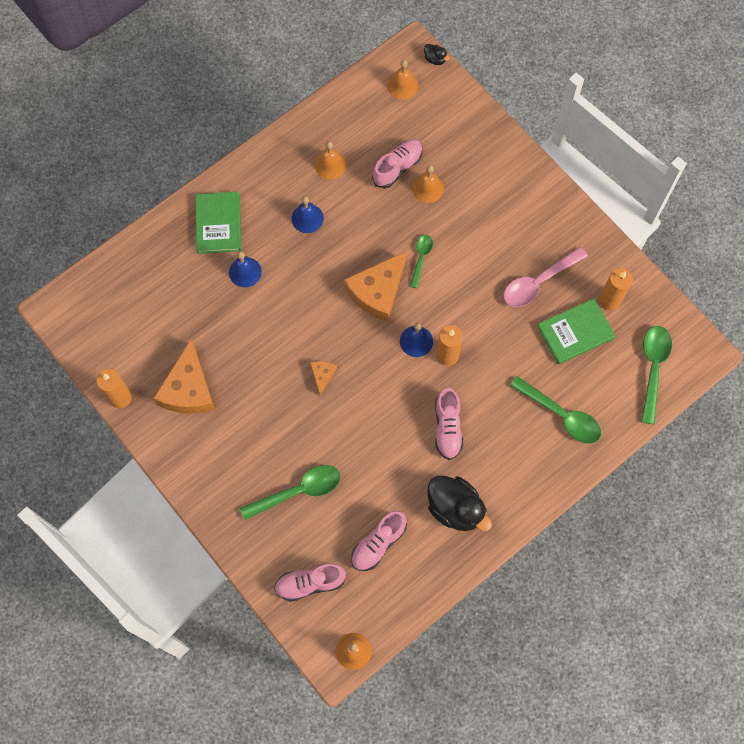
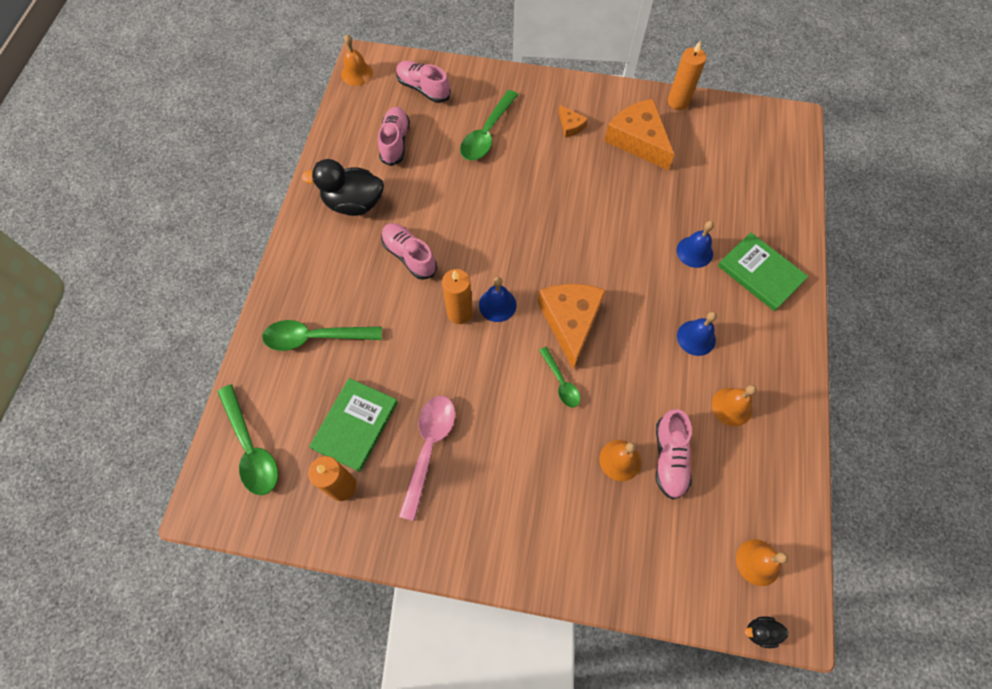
camera: 140 degrees right, 5 degrees down
pink shoe [274,564,346,602] -> pink shoe turned 90 degrees counterclockwise [396,61,451,103]
orange cheese [310,361,337,395] -> orange cheese moved to [559,105,588,138]

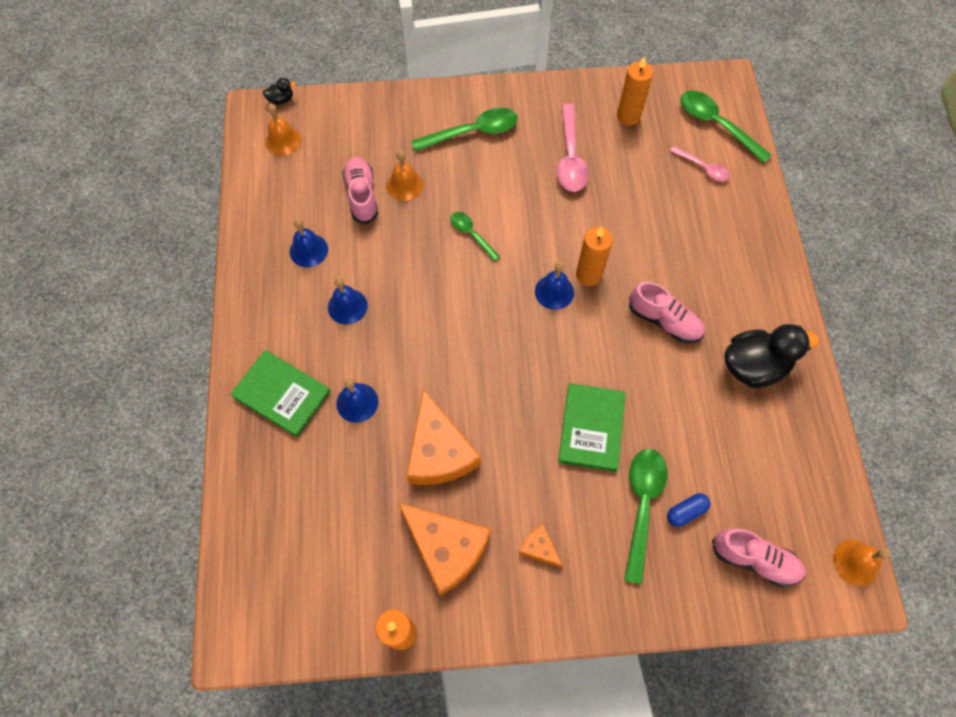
camera: 165 degrees right, 0 degrees up
green spoon [262,320,382,351] -> green spoon moved to [411,108,518,151]
green book [309,378,398,472] -> green book moved to [558,383,626,472]
pink shoe [378,107,410,166] -> none
orange cheese [537,284,606,370] -> orange cheese moved to [406,389,481,485]
orange bell [712,385,757,426] -> blue bell [290,218,328,267]
none -> blue capsule [667,493,710,527]
none -> pink spoon [670,146,729,181]

